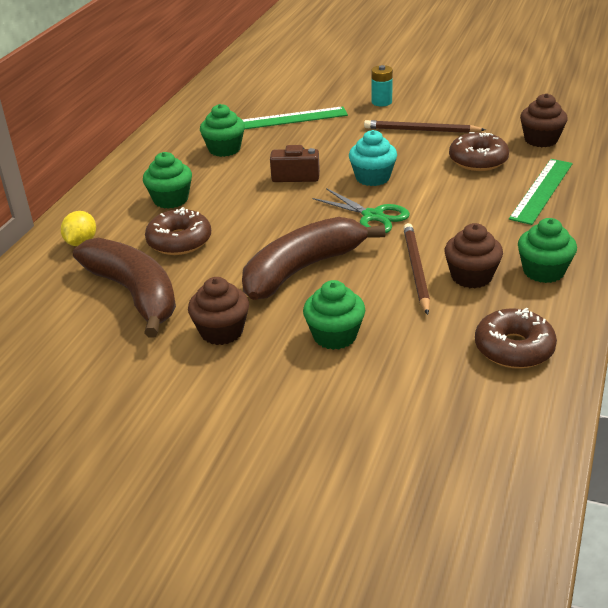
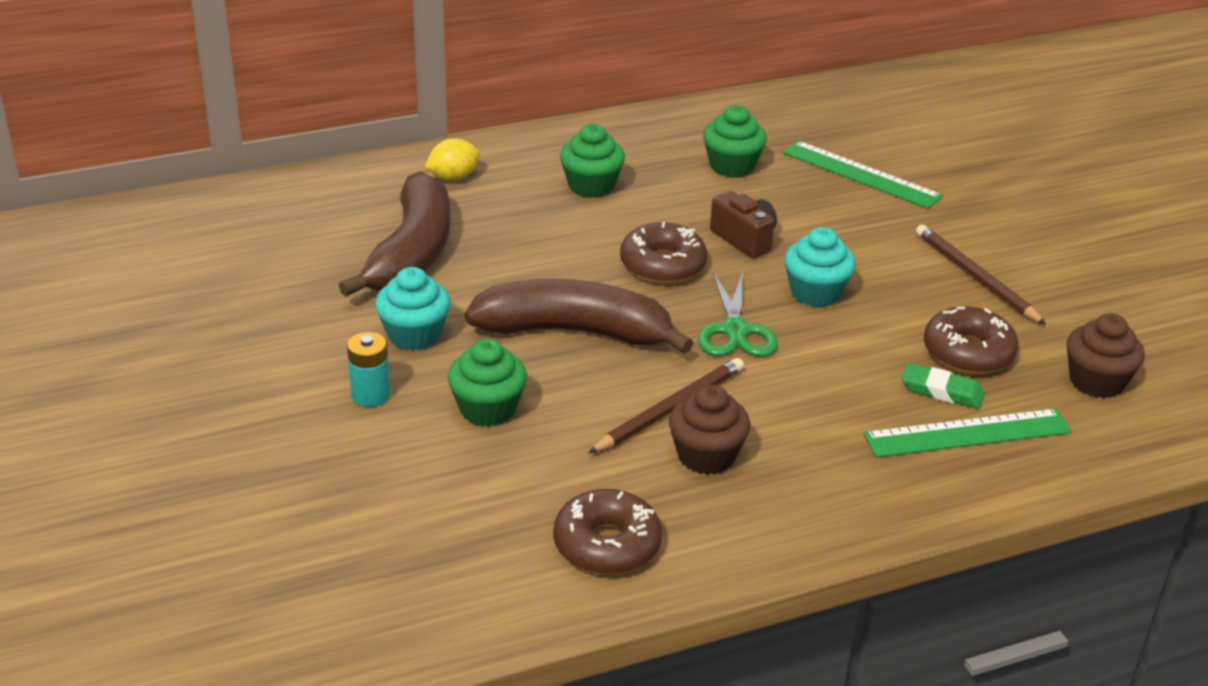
camera: 45 degrees right, 0 degrees up
brown donut [145,207,211,255] -> brown donut moved to [620,222,707,284]
brown cupcake [188,277,249,345] -> turquoise cupcake [375,267,450,351]
turquoise battery [371,65,393,106] -> turquoise battery moved to [347,332,390,407]
green cupcake [518,218,577,283] -> none
none -> green eraser [902,363,985,409]

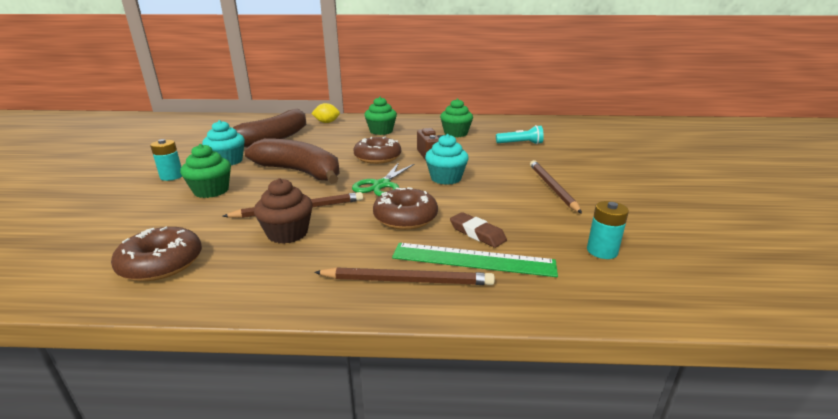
camera: 25 degrees right, 10 degrees down
green ruler [783,141,943,209] -> turquoise flashlight [496,125,544,144]
green eraser [902,363,985,409] -> brown eraser [450,212,507,248]
brown donut [924,306,1019,374] -> brown donut moved to [373,187,438,230]
brown cupcake [1067,313,1145,398] -> turquoise battery [587,201,629,259]
none -> brown pencil [314,267,495,285]

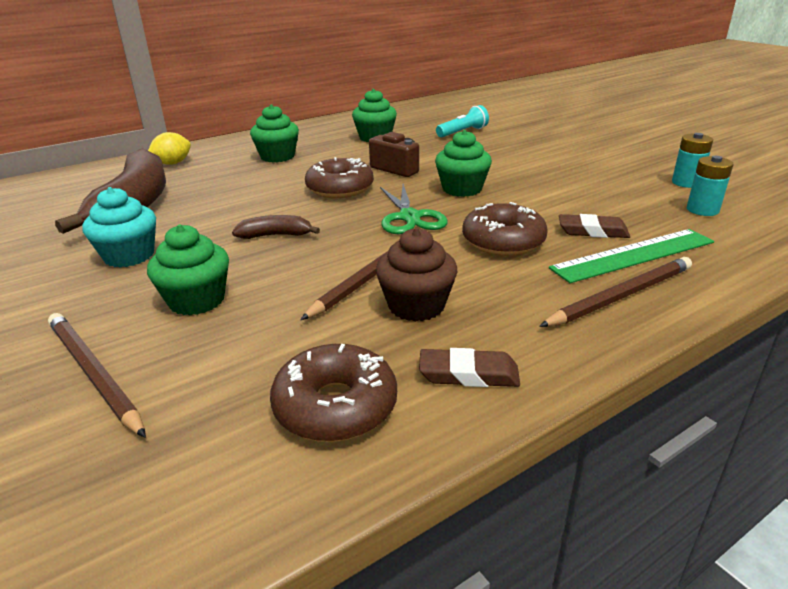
camera: 35 degrees left, 5 degrees up
turquoise battery [150,139,182,181] -> turquoise battery moved to [672,133,713,188]
brown banana [244,138,340,184] -> brown banana [232,215,320,239], size x0.44
turquoise cupcake [425,134,469,185] -> green cupcake [435,130,492,197]
brown pencil [530,160,582,214] -> brown pencil moved to [48,313,146,438]
none -> brown eraser [419,348,520,387]

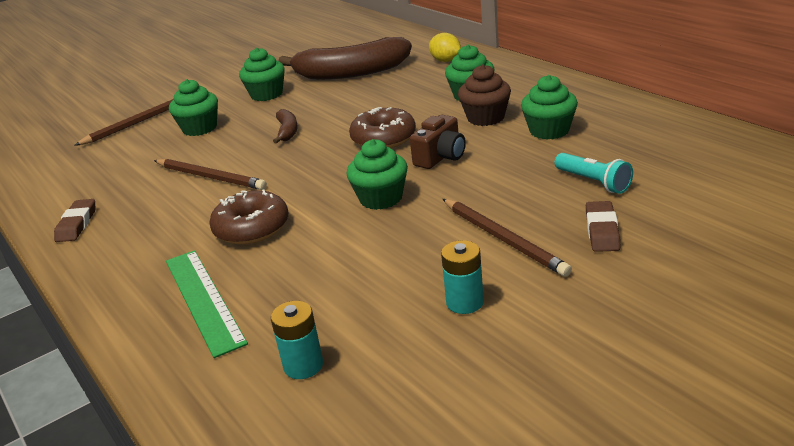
camera: 90 degrees right, 0 degrees up
turquoise cupcake [82,187,156,267] -> green cupcake [239,48,285,101]
brown donut [270,344,397,442] -> none
brown cupcake [376,228,457,322] -> brown cupcake moved to [458,64,511,126]
green scissors [380,184,448,234] -> none
brown pencil [539,257,692,327] -> brown pencil moved to [443,199,572,277]
brown eraser [559,214,630,238] -> brown eraser moved to [586,201,621,252]
turquoise battery [672,133,713,188] -> turquoise battery moved to [441,240,484,314]

